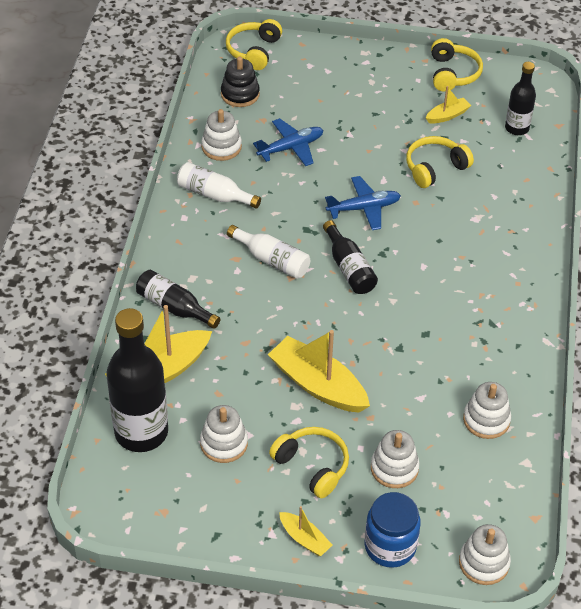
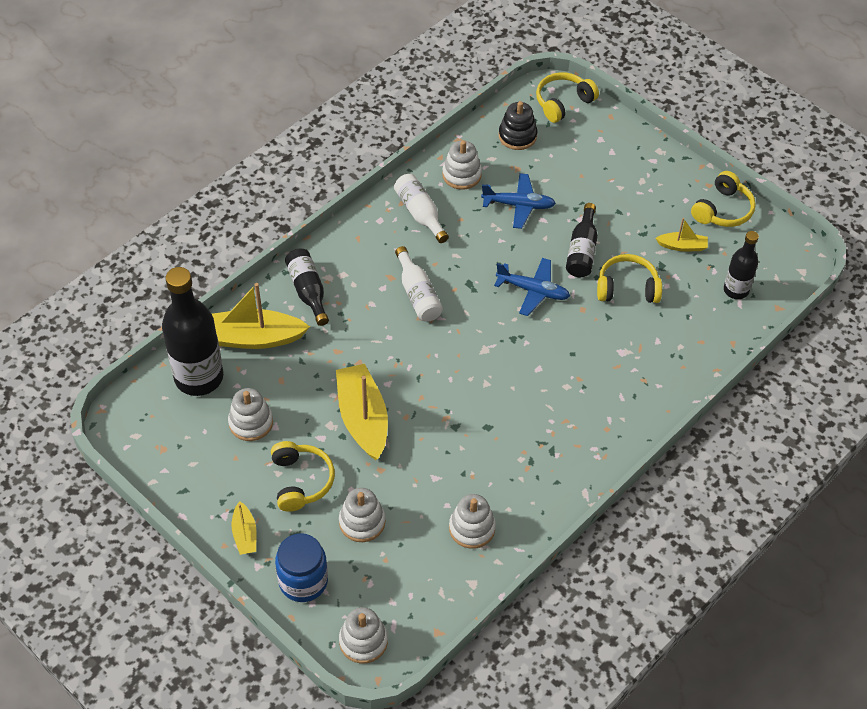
camera: 35 degrees right, 5 degrees up
black bottle [323,220,378,294] -> black bottle moved to [566,203,598,277]

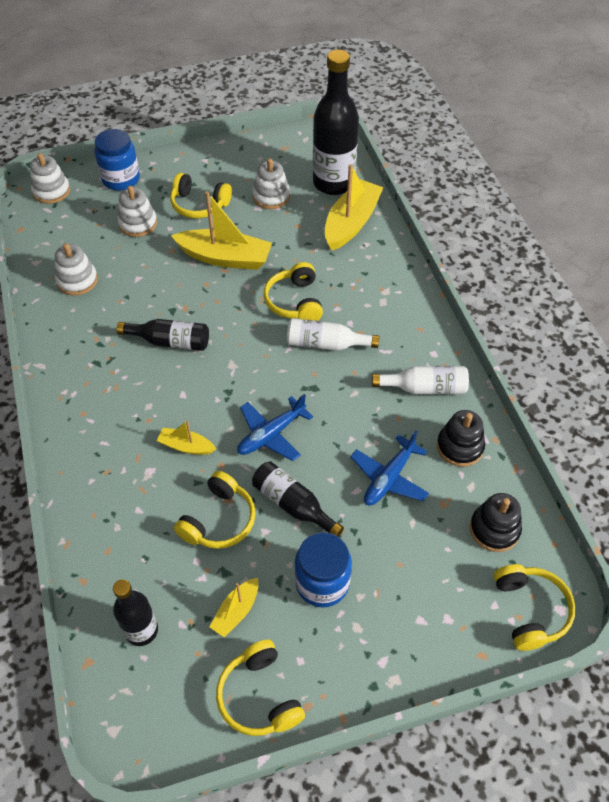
camera: 120 degrees right, 0 degrees up
yellow boat [232,501,256,555] -> yellow boat moved to [157,420,216,455]
black bottle [285,249,329,326] -> black bottle moved to [116,319,209,351]
white stacking toy [442,140,482,190] -> black stacking toy [437,410,485,467]
none -> yellow headphones [264,262,323,321]
none -> blue jar [295,532,352,608]

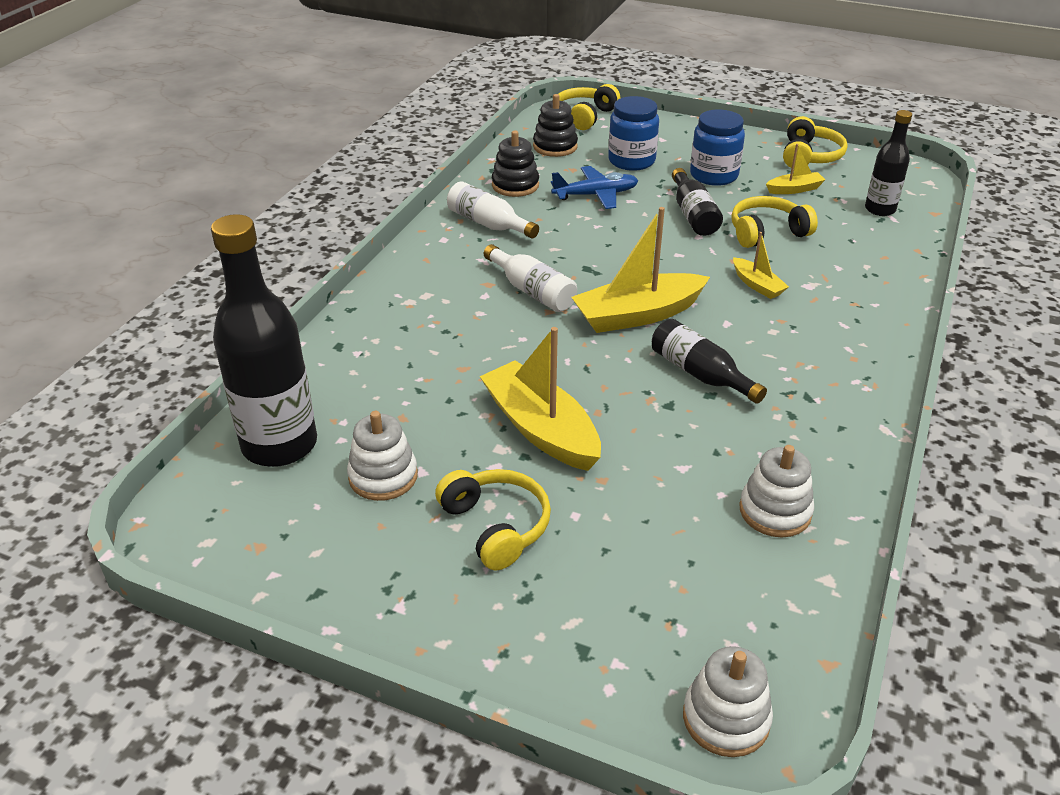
camera: 140 degrees left, 15 degrees down
blue jar [95,129,140,191] -> blue jar moved to [608,96,659,171]
white stacking toy [117,186,157,237] -> none
blue plane [237,394,313,461] -> none
yellow headphones [264,262,323,321] -> none
yellow boat [325,164,384,250] -> yellow boat moved to [571,207,710,333]

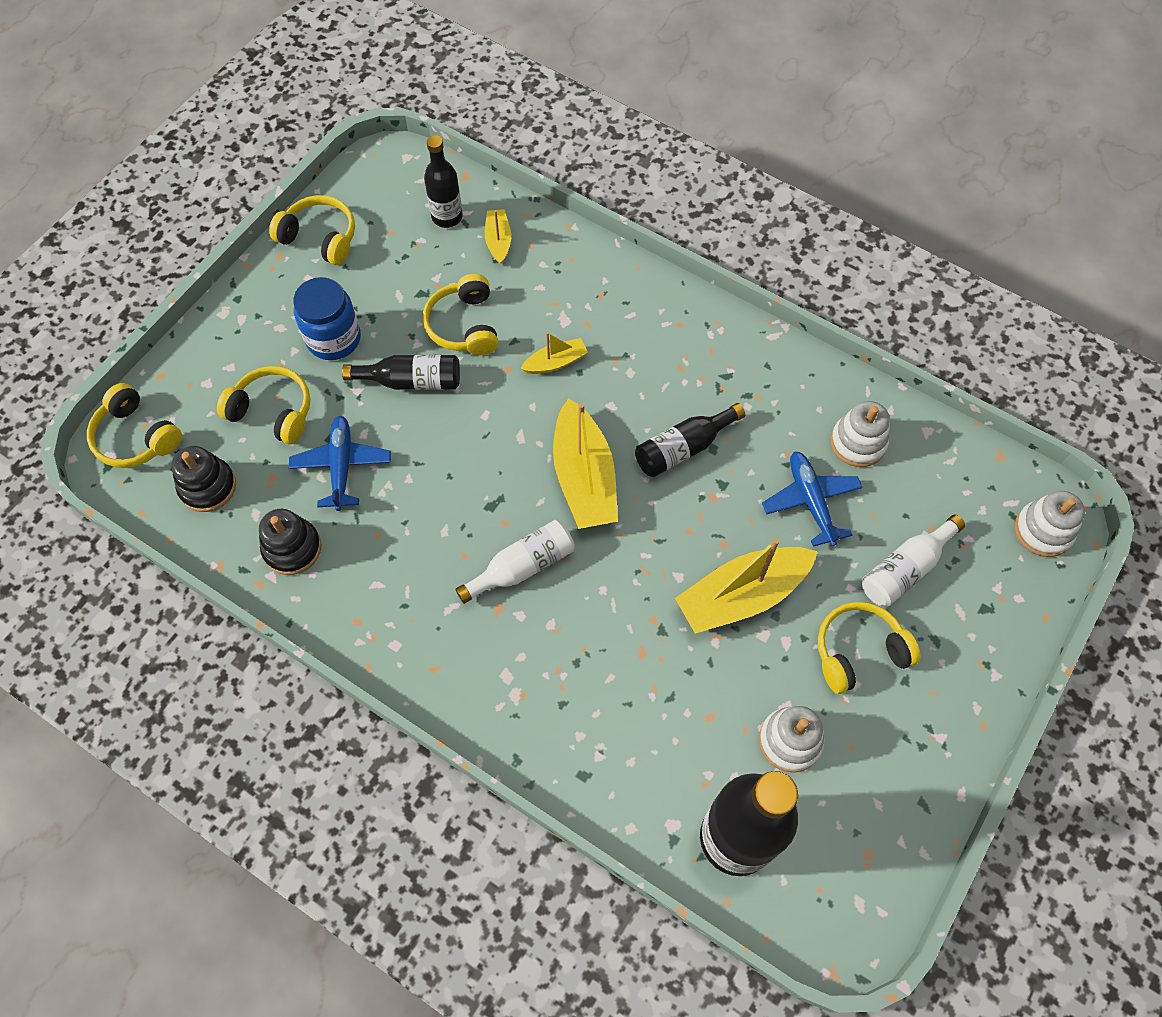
camera: 80 degrees left, 25 degrees up
white bottle [447,181,539,239] -> white bottle moved to [862,514,965,607]
blue jar [608,96,659,171] -> yellow headphones [217,366,310,445]
yellow boat [766,144,825,194] -> yellow boat moved to [485,209,511,265]
none -> blue plane [762,451,863,547]

